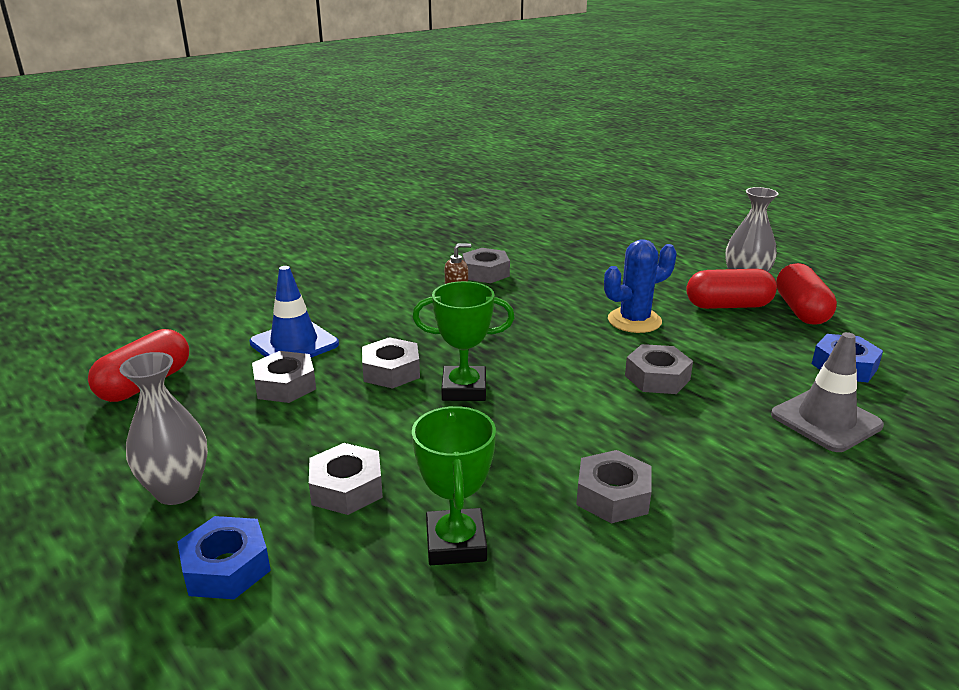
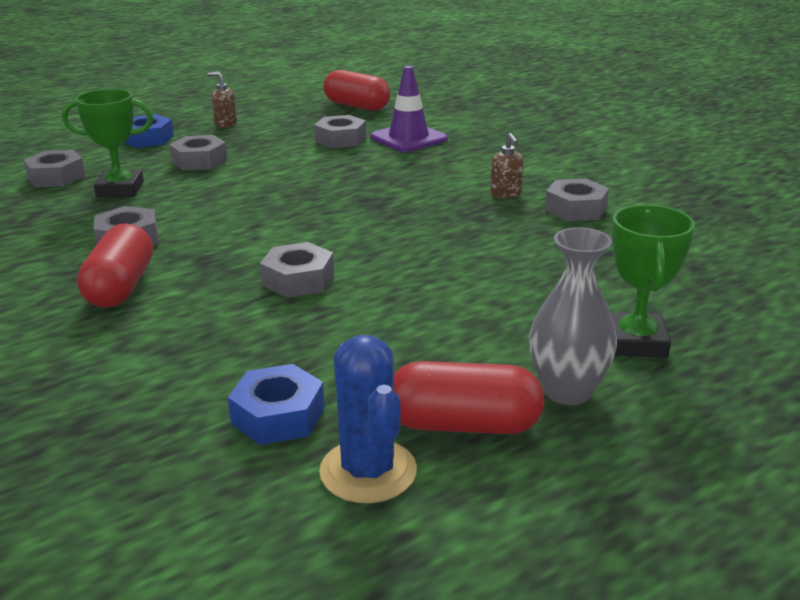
camera: 95 degrees right, 0 degrees up
grey vase [120,352,208,505] -> brown soap dispenser [207,72,237,128]
blue traffic cone [249,266,339,358] -> purple traffic cone [370,66,448,152]
grey nut [362,337,420,389] -> grey nut moved to [24,150,86,187]
green trophy [412,281,515,401] -> green trophy moved to [610,205,695,358]
blue cactus [604,239,677,333] -> blue cactus moved to [319,335,417,503]
red capsule [686,269,777,309] -> red capsule moved to [77,223,153,308]
grey traffic cone [771,332,884,452] -> none

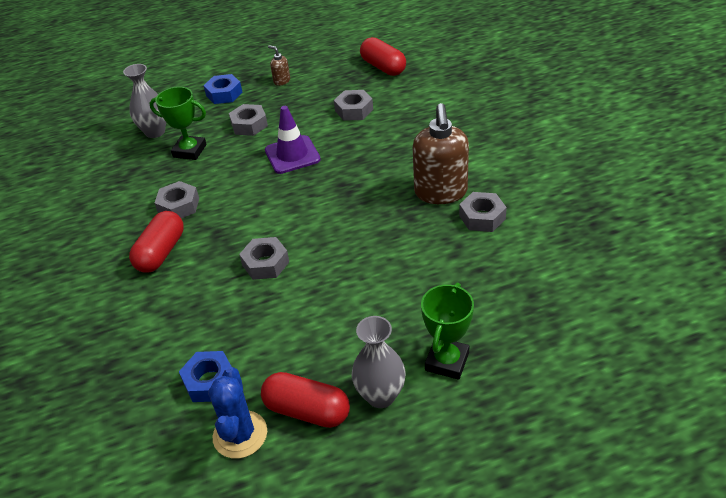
camera: 20 degrees right, 15 degrees up
grey nut [24,150,86,187] -> grey vase [123,64,166,138]
purple traffic cone [370,66,448,152] -> purple traffic cone moved to [265,106,321,174]
brown soap dispenser [490,133,523,199] -> brown soap dispenser [413,103,469,204], size x2.29

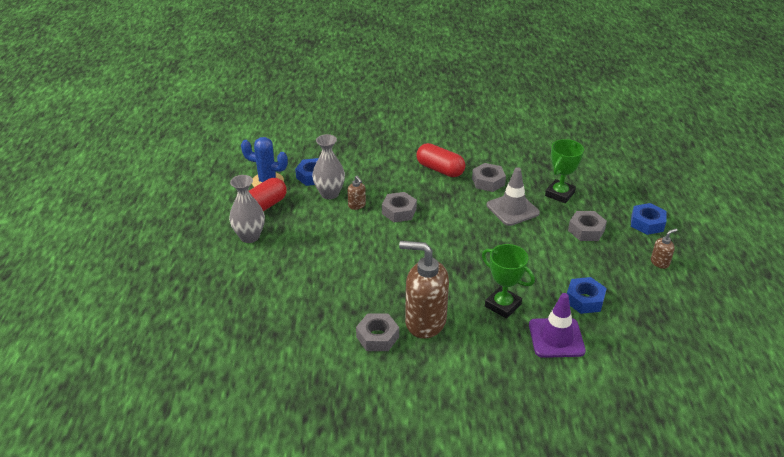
camera: 105 degrees right, 5 degrees down
grey vase [123,64,166,138] -> grey vase moved to [312,134,345,199]
purple traffic cone [265,106,321,174] -> purple traffic cone moved to [529,293,586,358]
grey nut [334,90,373,121] -> blue nut [567,277,607,314]
red capsule [360,37,406,76] -> none
green trophy [421,283,474,380] -> green trophy moved to [482,244,535,319]
none -> brown soap dispenser [347,176,366,210]
none -> grey traffic cone [487,167,540,226]

